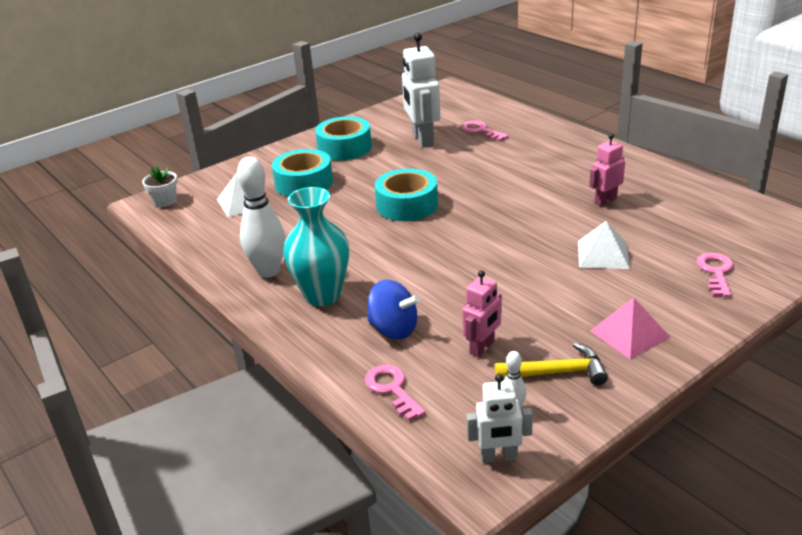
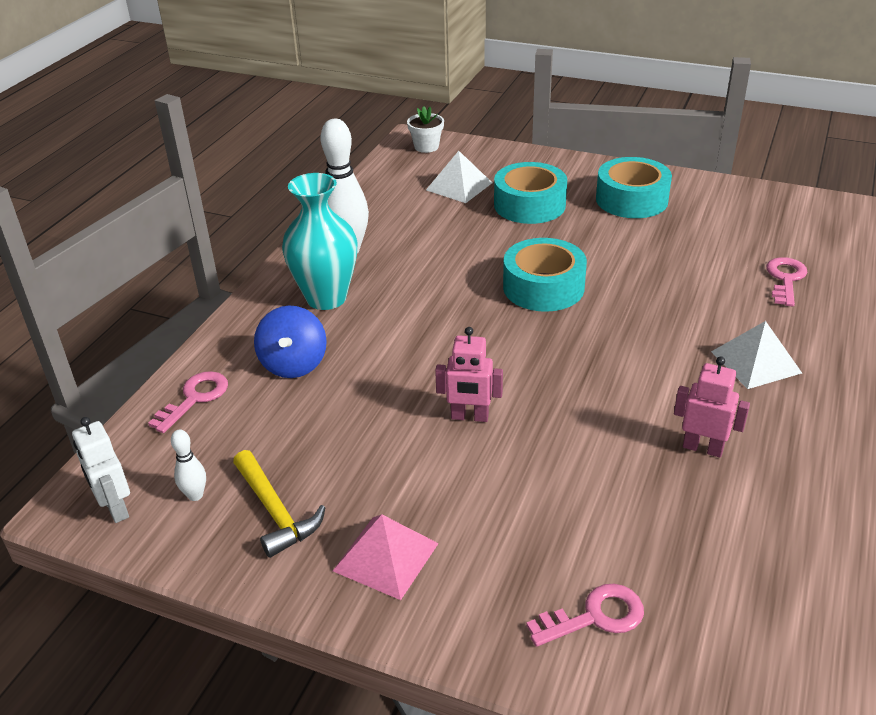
camera: 60 degrees right, 5 degrees up
white robot [402,32,440,148] -> none
pink robot [462,270,502,357] -> pink robot moved to [435,327,503,422]
white pyramid [578,221,630,269] -> white pyramid moved to [711,321,802,389]

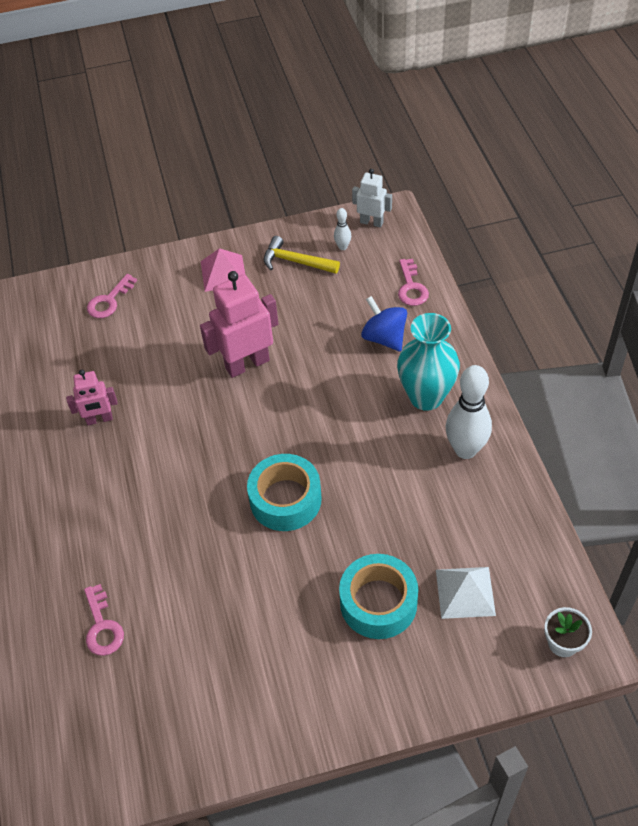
camera: 145 degrees right, 15 degrees up
pink robot [435,327,503,422] -> pink robot [200,271,278,378], size x1.73
turquoise tape [596,157,672,218] -> none
white pyramid [711,321,802,389] -> none

